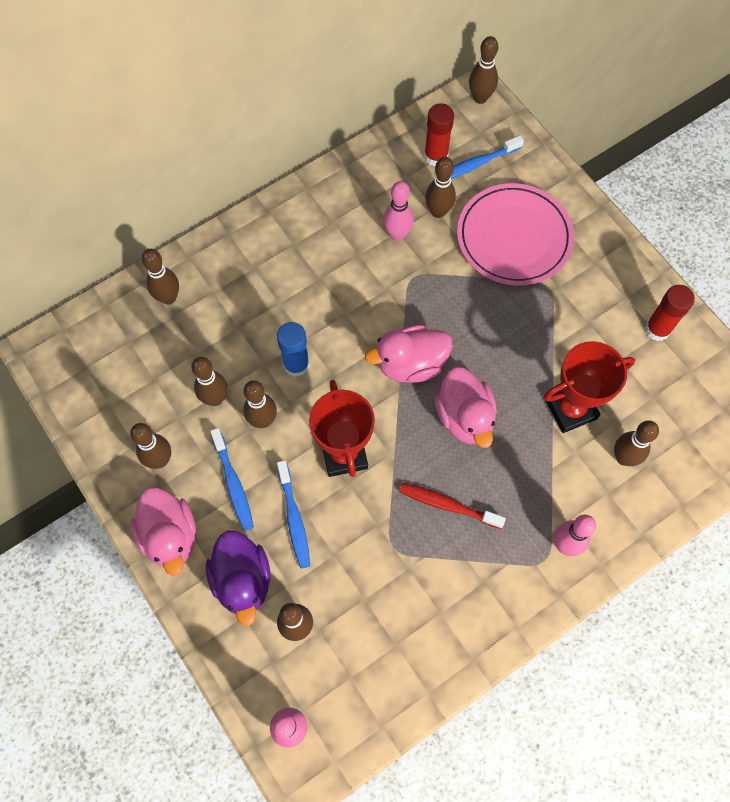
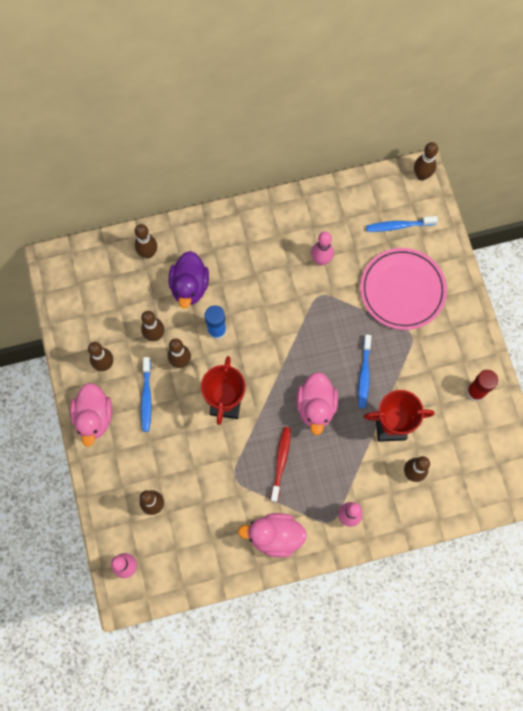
camera: 20 degrees right, 5 degrees up
purple duck [206,531,271,626] -> purple duck moved to [169,251,209,309]
blue toothbrush [277,460,310,569] -> blue toothbrush moved to [358,334,371,408]
pink duck [365,325,452,383] -> pink duck moved to [238,513,307,557]
red toothbrush [399,483,506,529] -> red toothbrush turned 60 degrees clockwise [270,427,291,502]
red glue stick [424,103,454,166] -> none
brown bowling pin [425,157,456,218] -> none

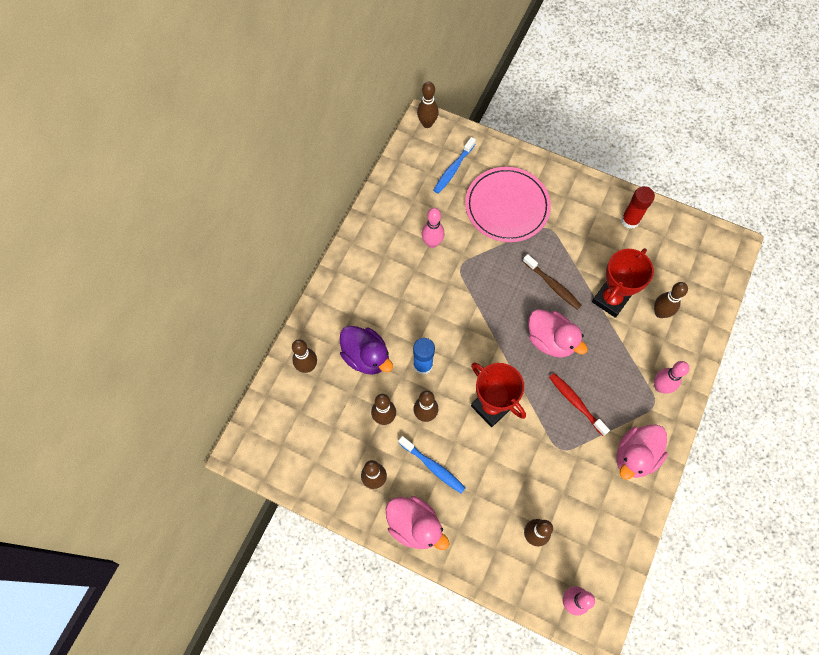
camera: 50 degrees left, 5 degrees down
blue toothbrush [358,334,371,408] -> brown toothbrush [523,254,582,310]

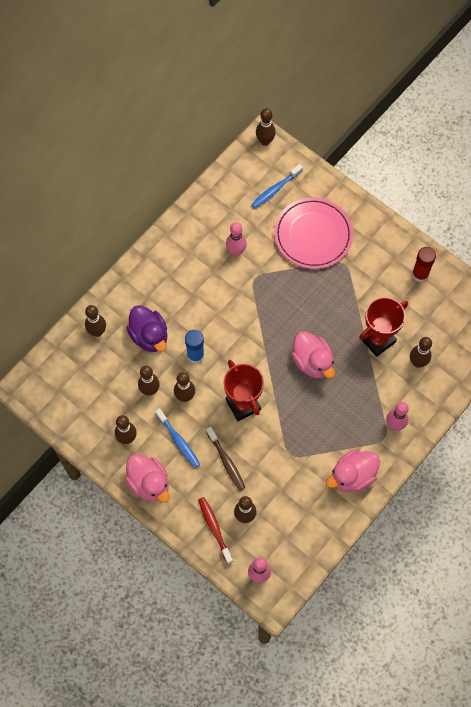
camera: 15 degrees right, 0 degrees up
brown toothbrush [523,254,582,310] -> brown toothbrush moved to [206,427,245,490]
red toothbrush [549,373,610,436] -> red toothbrush moved to [198,497,233,564]

